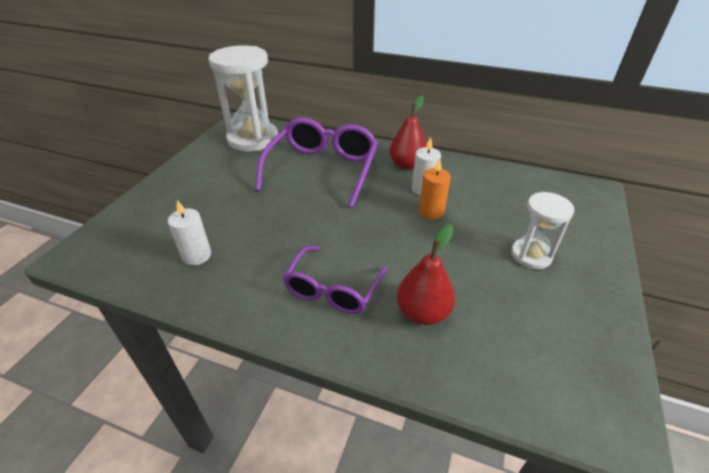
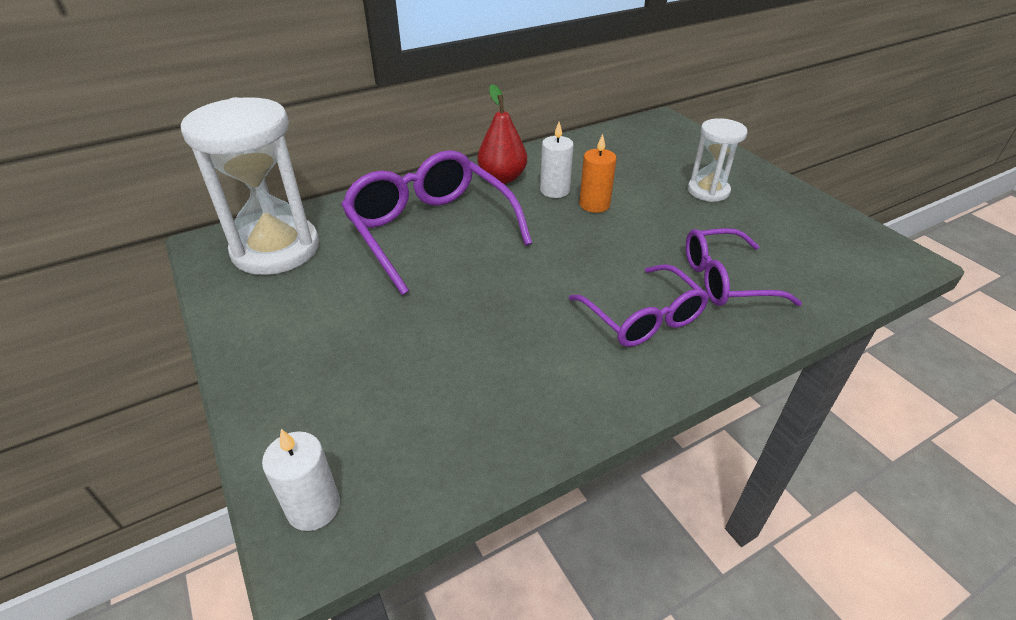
camera: 50 degrees left, 0 degrees up
white candle [168,200,211,266] -> white candle moved to [262,429,340,531]
red pear [397,224,455,325] -> purple glasses [686,228,802,306]

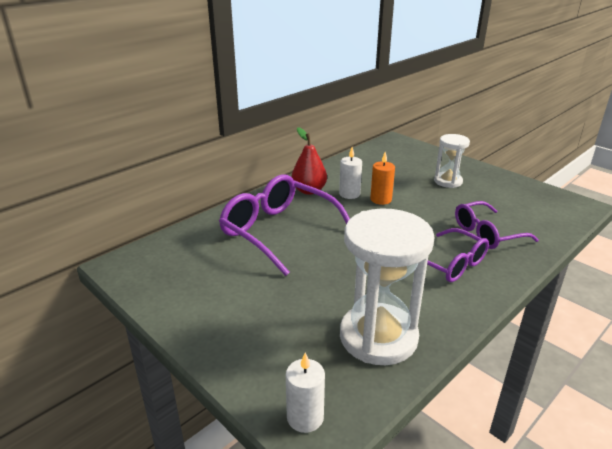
camera: 15 degrees left, 10 degrees down
white hourglass [181,97,319,275] -> white hourglass moved to [340,208,435,365]

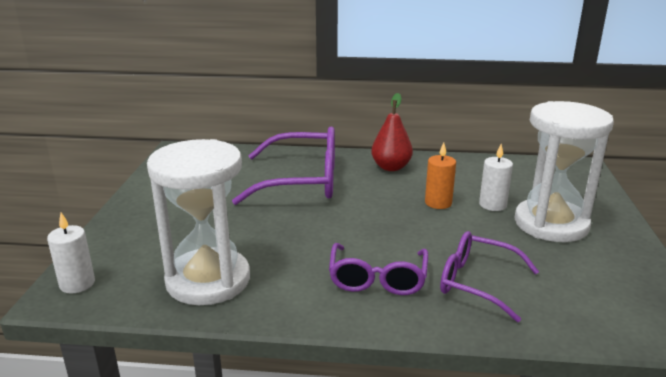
camera: 50 degrees right, 5 degrees down
purple glasses [219,174,350,276] -> purple glasses turned 90 degrees clockwise [232,126,335,205]
white candle [339,147,362,199] -> white candle moved to [479,144,513,211]
white hourglass [434,134,470,188] -> white hourglass [515,101,614,242], size x1.81

